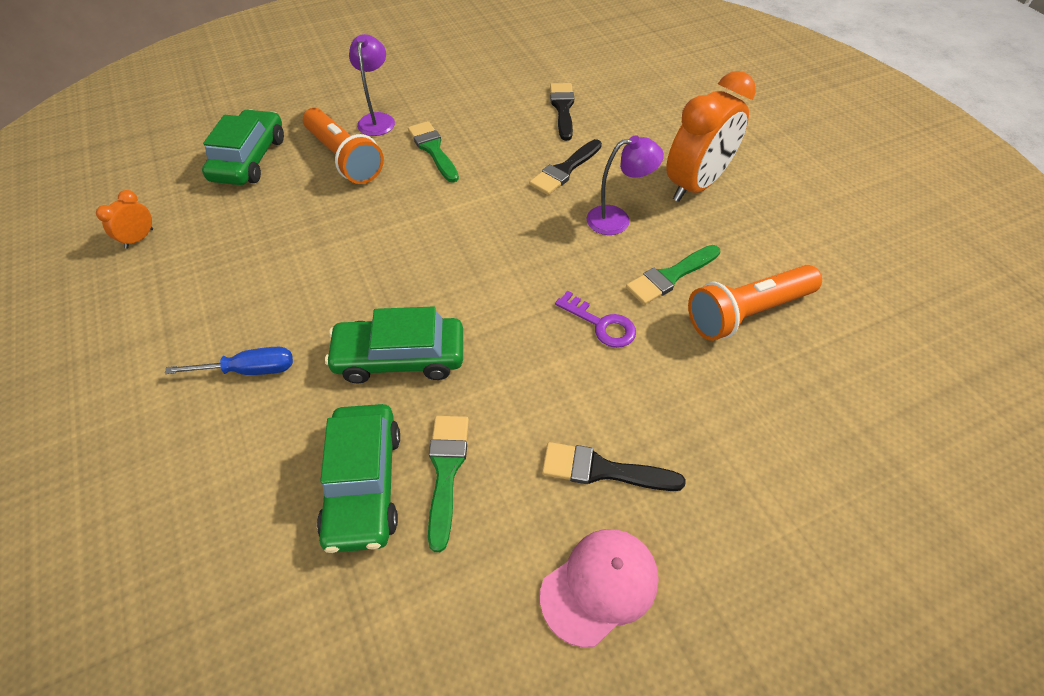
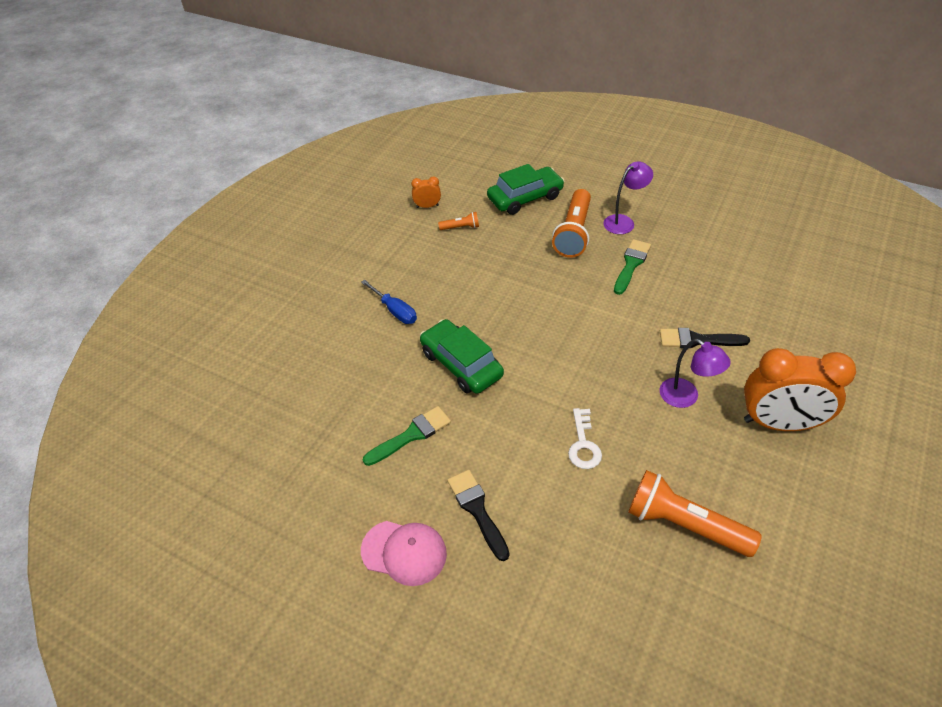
camera: 55 degrees right, 5 degrees down
green car [317,404,400,553] -> none
black brush [550,83,574,141] -> none
purple key [555,291,636,348] -> white key [568,408,602,469]
green brush [626,245,721,305] -> none
none -> orange flashlight [438,212,479,230]

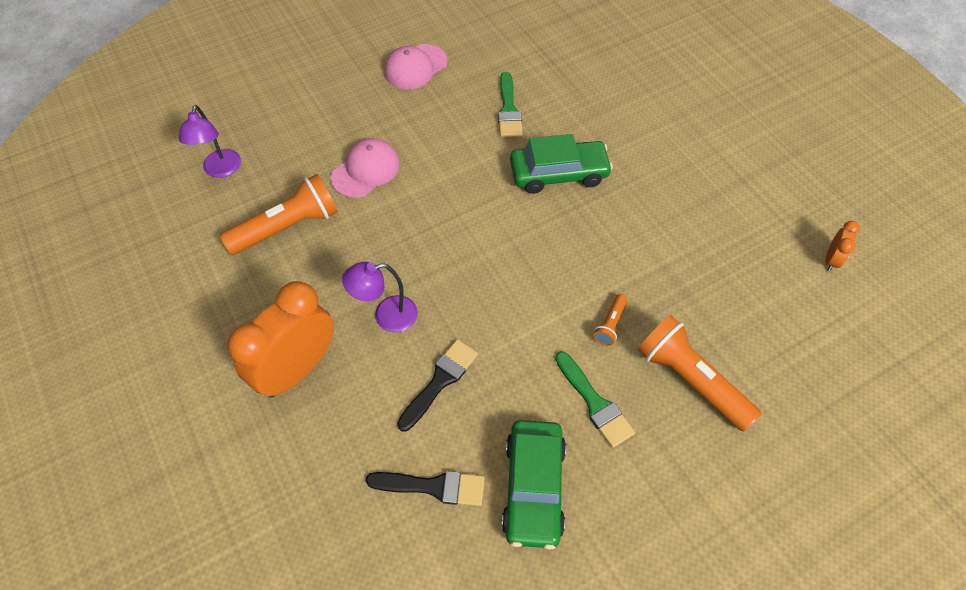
camera: 120 degrees right, 10 degrees up
blue screwdriver [361,280,417,324] -> none
orange flashlight [438,212,479,230] -> orange flashlight moved to [593,294,627,346]
black brush [447,470,510,561] -> black brush moved to [366,471,485,506]
green car [487,164,564,215] -> green car moved to [502,420,566,550]
white key [568,408,602,469] -> none
purple lamp [603,162,653,234] -> purple lamp moved to [179,105,241,178]
none -> pink cap [331,138,400,198]

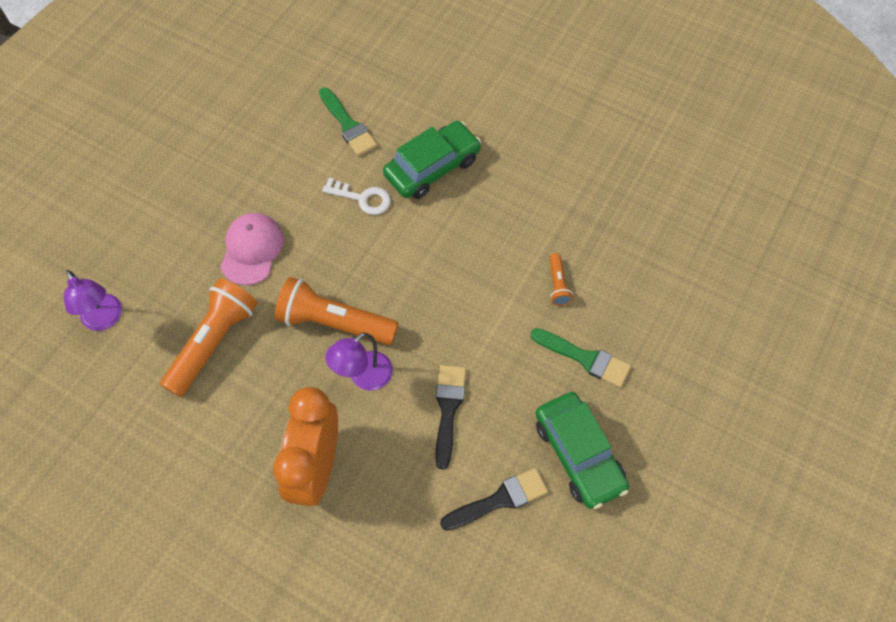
camera: 30 degrees left, 5 degrees up
pink cap [384,44,447,89] -> none
orange flashlight [638,315,761,432] -> orange flashlight moved to [275,277,399,345]
orange clock [826,221,860,271] -> none
none -> white key [322,178,391,215]

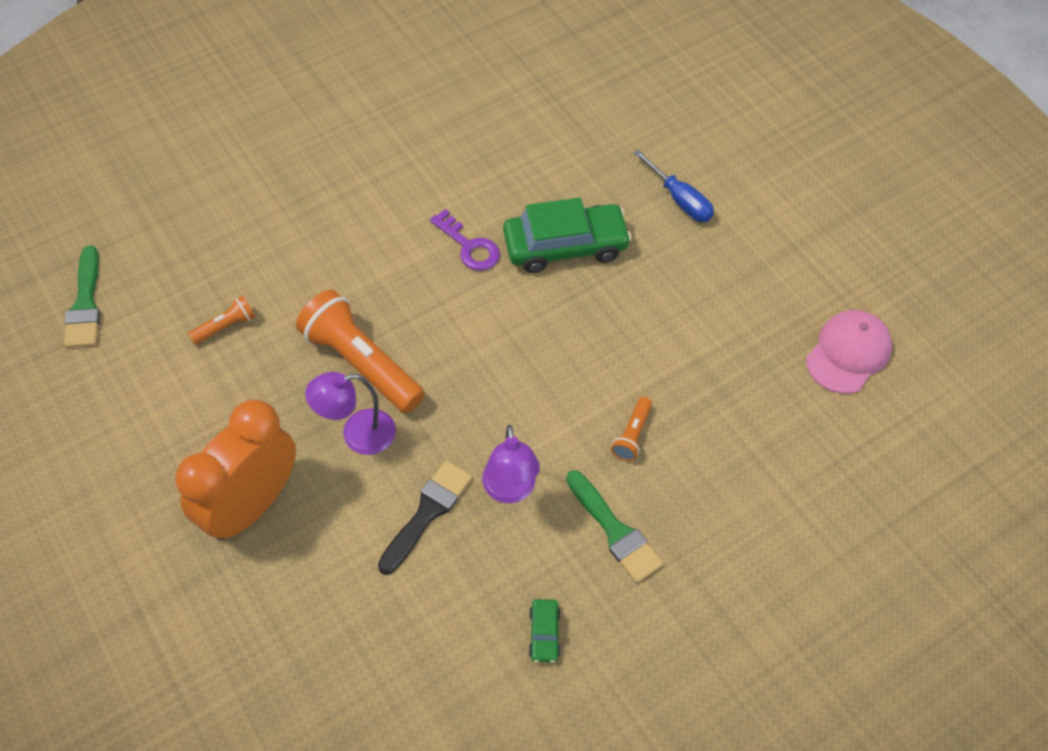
camera: 25 degrees right, 5 degrees down
purple lamp [64,270,122,331] -> purple lamp moved to [482,425,540,503]
orange flashlight [160,278,258,397] -> orange flashlight [188,295,255,344], size x0.47
pink cap [220,213,284,285] -> pink cap moved to [806,310,892,394]
green brush [319,87,377,156] -> green brush moved to [64,246,101,348]
white key [322,178,391,215] -> purple key [430,209,500,271]
black brush [440,468,548,531] -> none
green car [535,392,629,509] -> green car [529,599,561,663], size x0.43
none -> blue screwdriver [634,149,714,222]

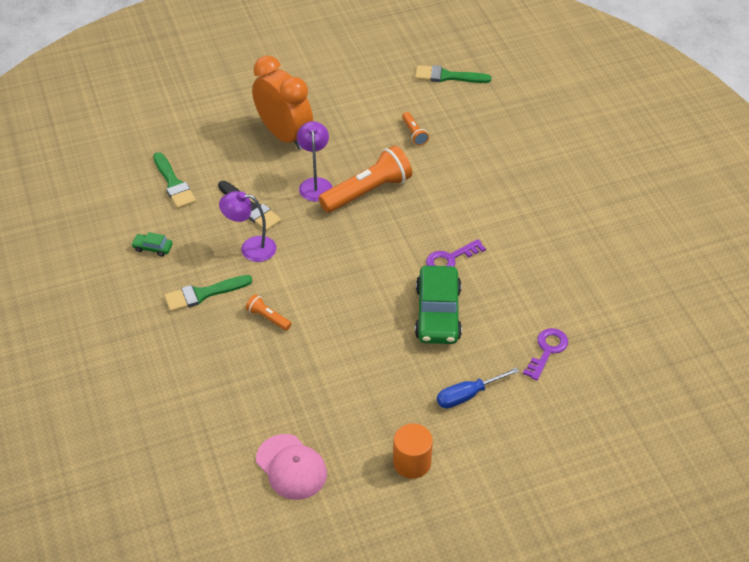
camera: 105 degrees right, 10 degrees down
none -> green brush [153,152,196,209]
none -> orange cylinder [393,423,433,479]
none -> purple key [523,328,568,380]

